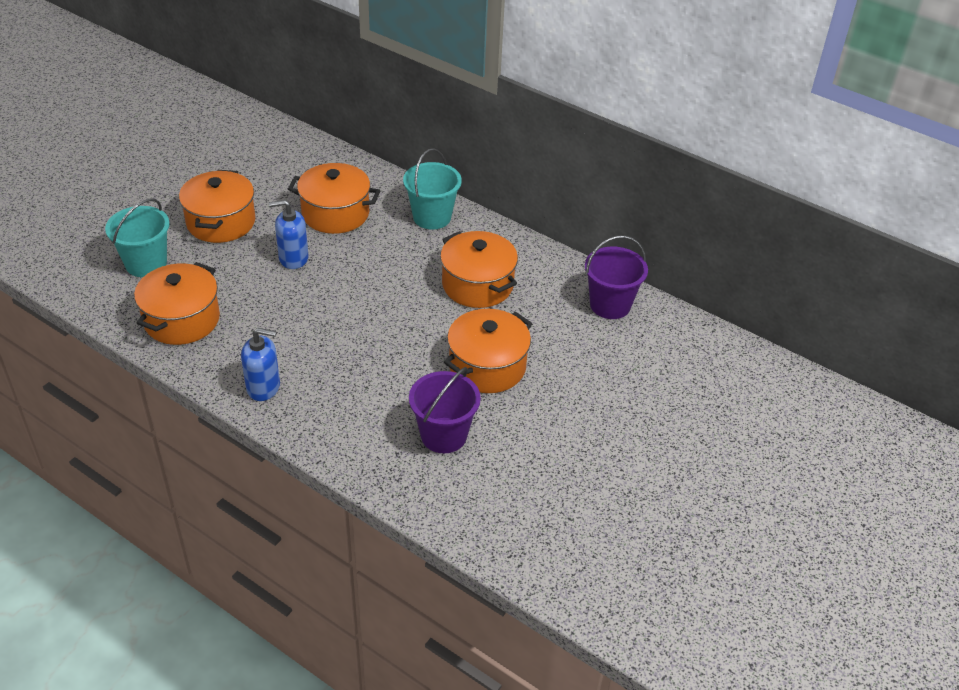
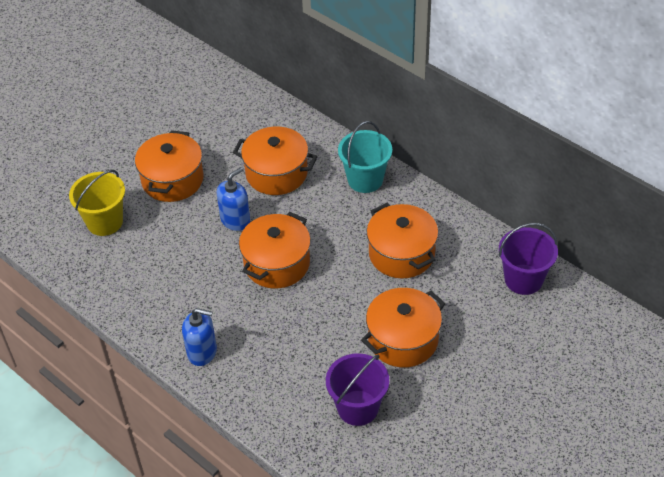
camera: 10 degrees right, 5 degrees up
turquoise bucket [105,198,170,277] -> yellow bucket [69,170,125,236]
orange pot [134,262,220,345] -> orange pot moved to [239,212,311,289]
blue soap dispenser [269,200,309,269] -> blue soap dispenser turned 135 degrees clockwise [217,167,250,231]

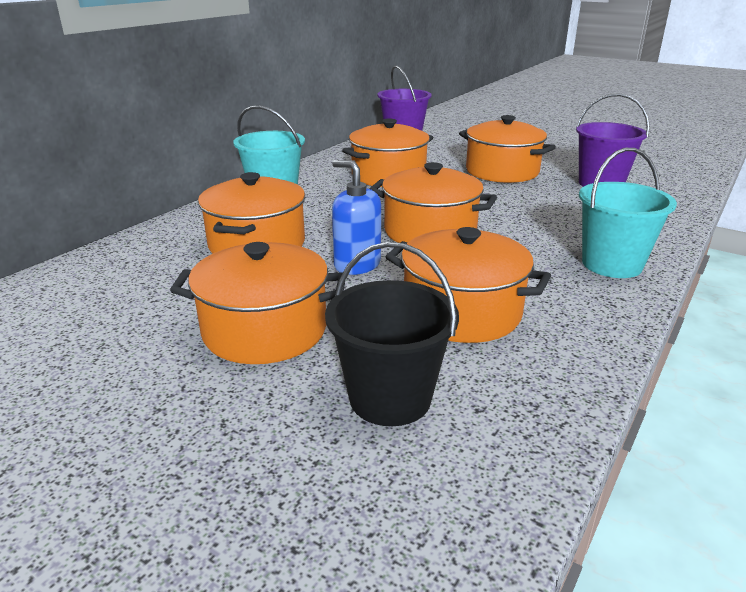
camera: 100 degrees left, 20 degrees down
yellow bucket [69,170,125,236] -> black bucket [325,242,459,426]
blue soap dispenser [182,308,217,366] -> turquoise bucket [579,148,677,278]
none -> orange pot [386,227,551,343]

